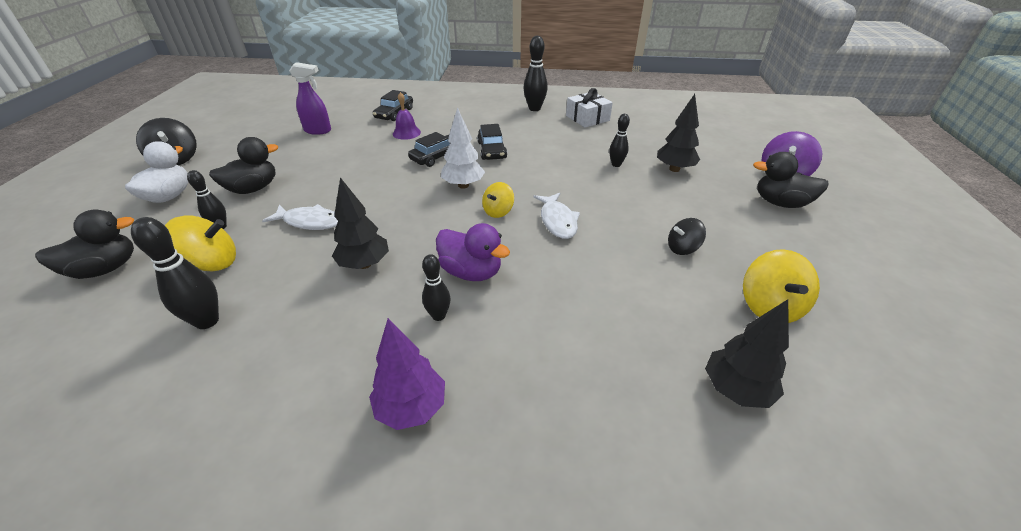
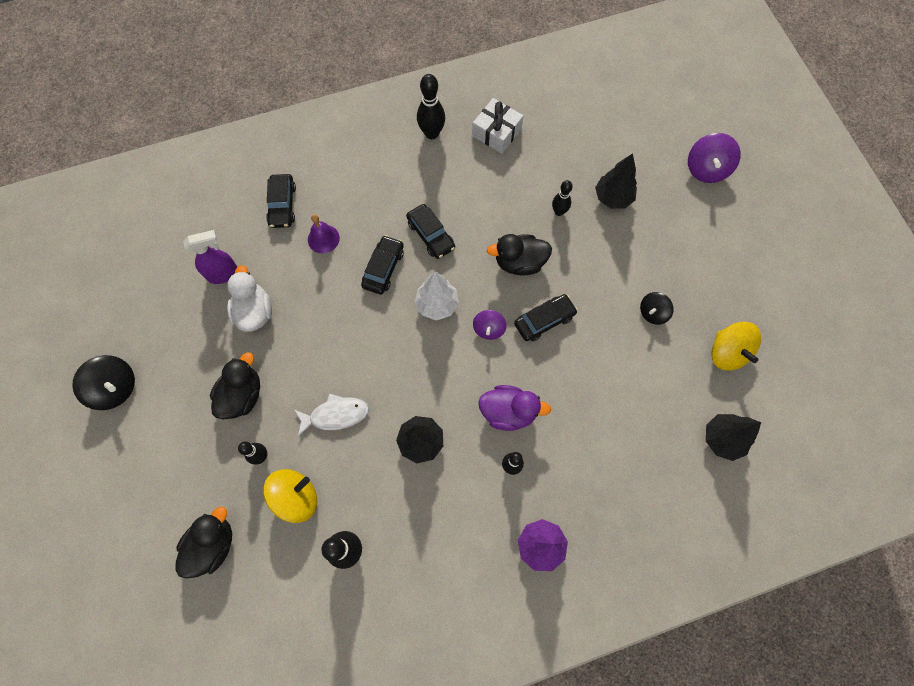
camera: 25 degrees left, 30 degrees up
white duck [125,141,188,203] -> white duck moved to [227,265,272,332]
yellow spinning top [482,182,514,218] -> purple spinning top [473,310,507,340]
white fish [534,193,580,239] -> black car [514,294,578,341]
black duck [753,152,829,208] -> black duck moved to [487,234,552,275]

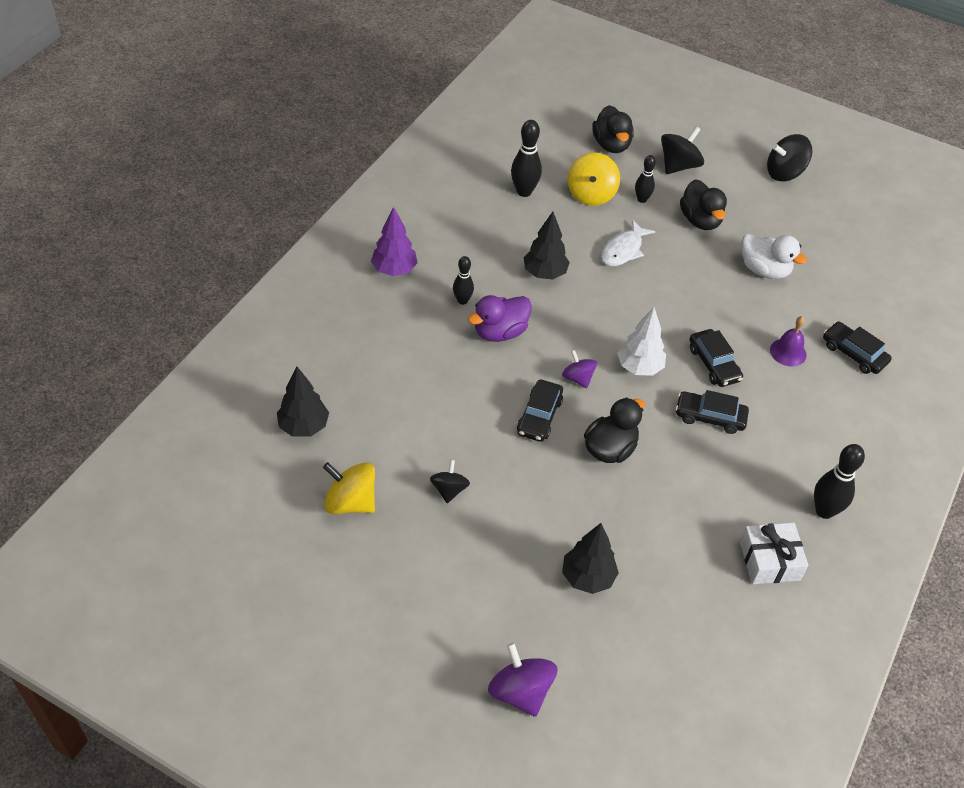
camera: 135 degrees right, 20 degrees down
purple spray bottle [183,230,237,284] -> none
black bowling pin [552,180,573,216] -> none
none -> black spinning top [661,126,704,174]

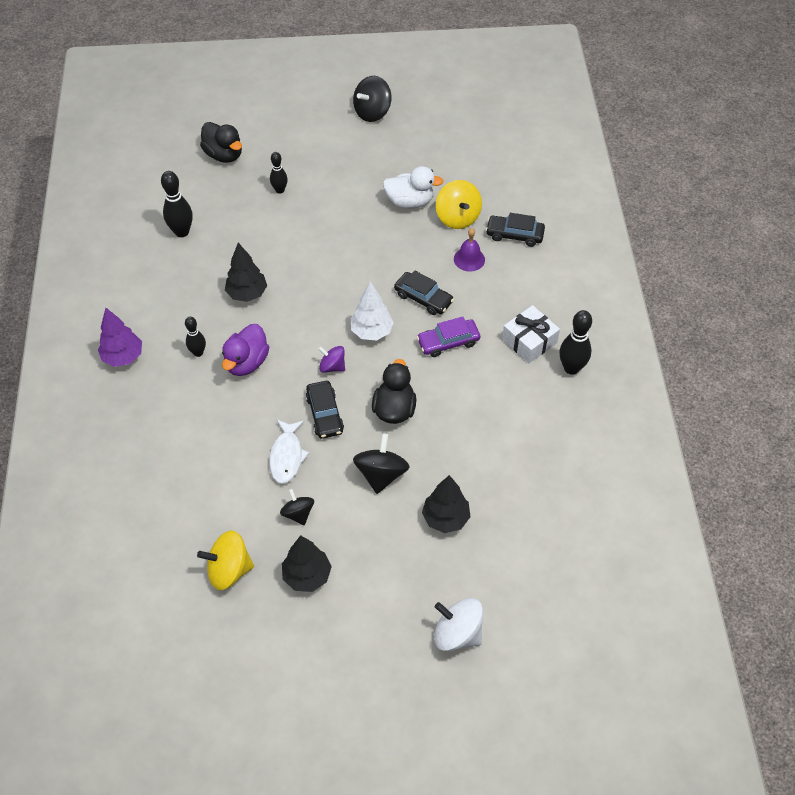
camera: 30 degrees left, 5 degrees up
black tree [277,367,329,437] -> black tree moved to [282,535,332,592]
purple spinning top [488,643,558,717] -> white spinning top [434,598,484,651]
yellow spinning top [568,152,620,206] -> yellow spinning top moved to [436,180,482,229]
white fish [601,220,655,267] -> white fish moved to [269,419,309,484]
black spinning top [661,126,704,174] -> black spinning top moved to [353,433,409,494]
black car [675,390,749,434] -> purple car [417,317,480,357]
black duck [680,179,727,230] -> none
white gift [740,523,808,584] -> white gift moved to [502,305,560,363]

